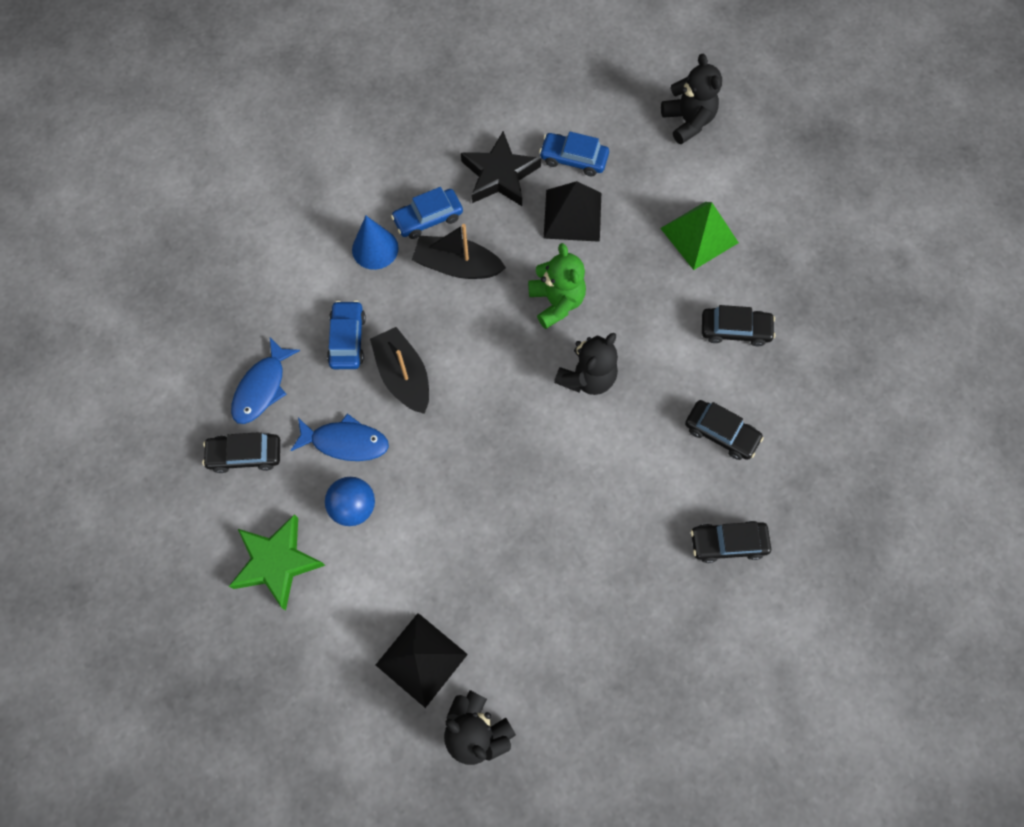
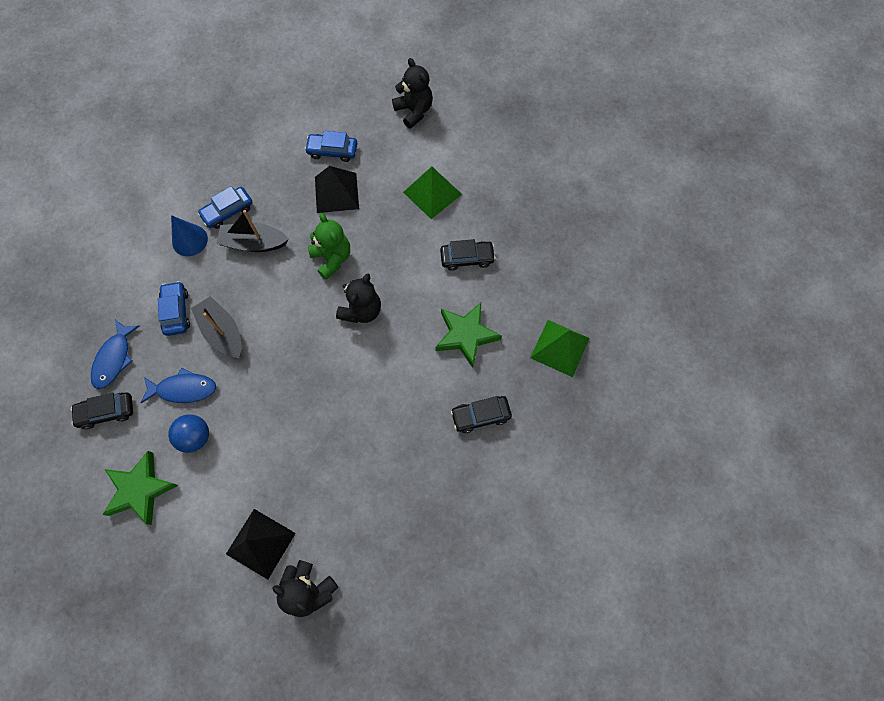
camera: 10 degrees left, 0 degrees up
black star [461,131,541,206] -> none
black car [685,400,764,460] -> green star [435,303,502,368]
none -> green pyramid [530,320,590,377]

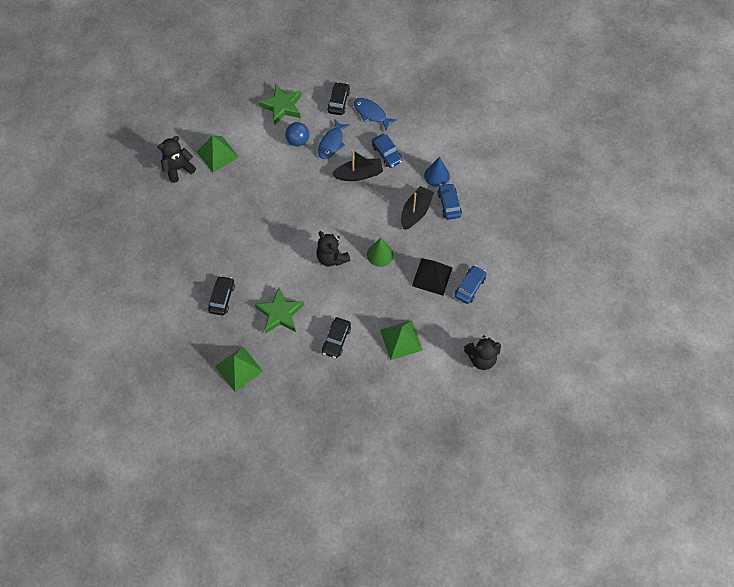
camera: 115 degrees right, 5 degrees down
blue car [158,281,190,336] -> blue car turned 45 degrees clockwise [372,134,403,168]
black pyramid [226,509,296,580] -> green pyramid [196,135,239,173]
green teddy bear [308,213,350,280] -> green cone [367,238,393,267]

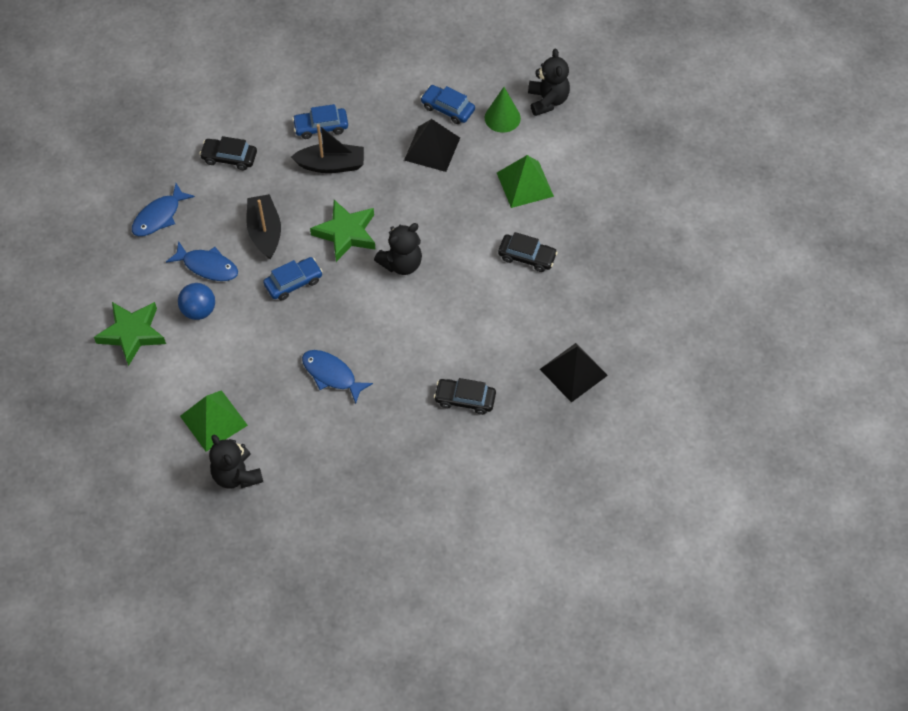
camera: 90 degrees left, 5 degrees down
green pyramid [215,347,263,392] -> black pyramid [540,343,608,403]
green star [255,288,304,334] -> green star moved to [310,200,376,262]
black car [327,82,350,115] -> black car moved to [199,136,257,170]
green cone [367,238,393,267] -> green cone moved to [485,87,521,133]
blue car [372,134,403,168] -> blue car moved to [263,257,323,300]
black boat [401,186,434,230] -> black boat turned 150 degrees clockwise [291,124,364,173]
blue cone [424,157,450,187] -> none
none -> blue fish [302,350,373,404]

